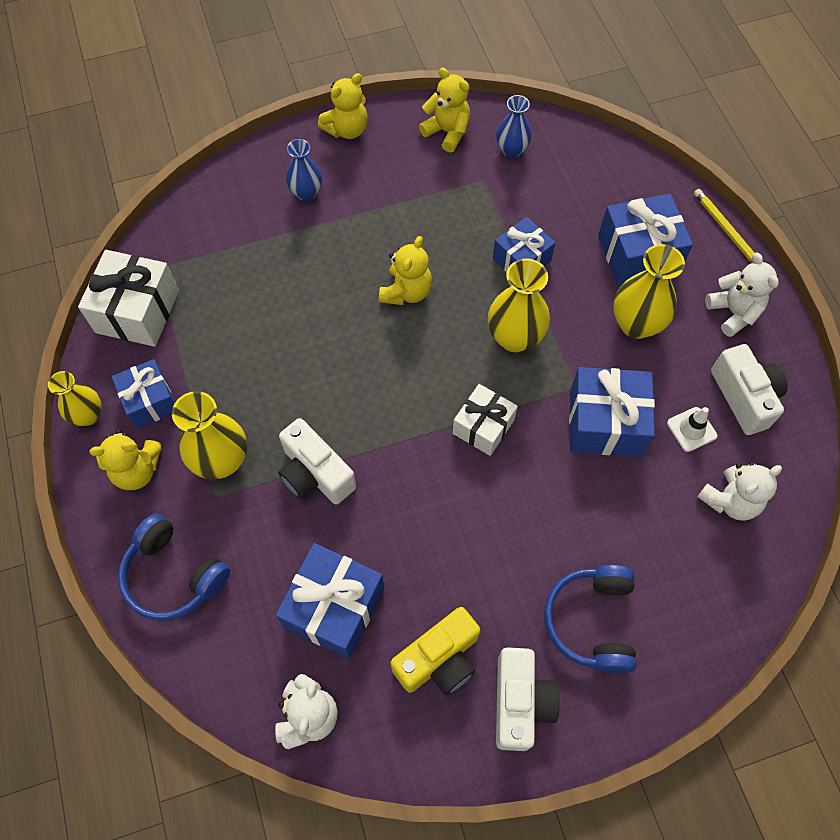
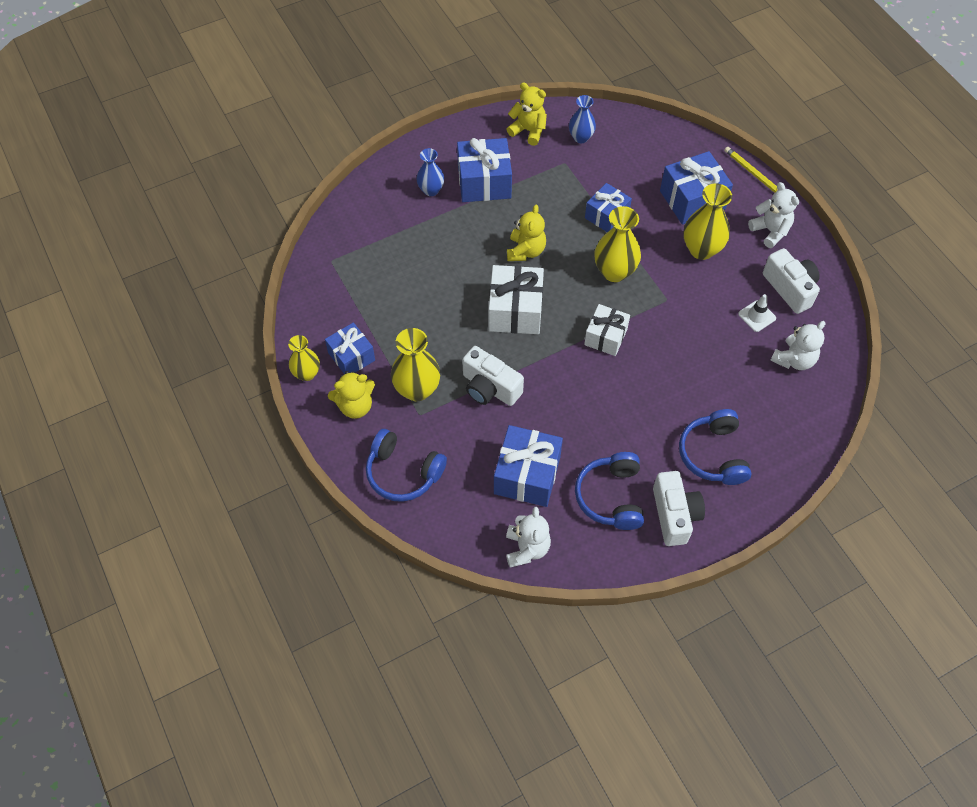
camera: 10 degrees left, 5 degrees down
white gift [78,250,179,347] -> white gift moved to [489,265,544,334]
yellow teddy bear [318,73,368,139] -> none
yellow camera [391,607,480,695] -> blue headphones [575,452,644,530]
blue gift [569,367,655,457] -> blue gift moved to [457,138,512,202]

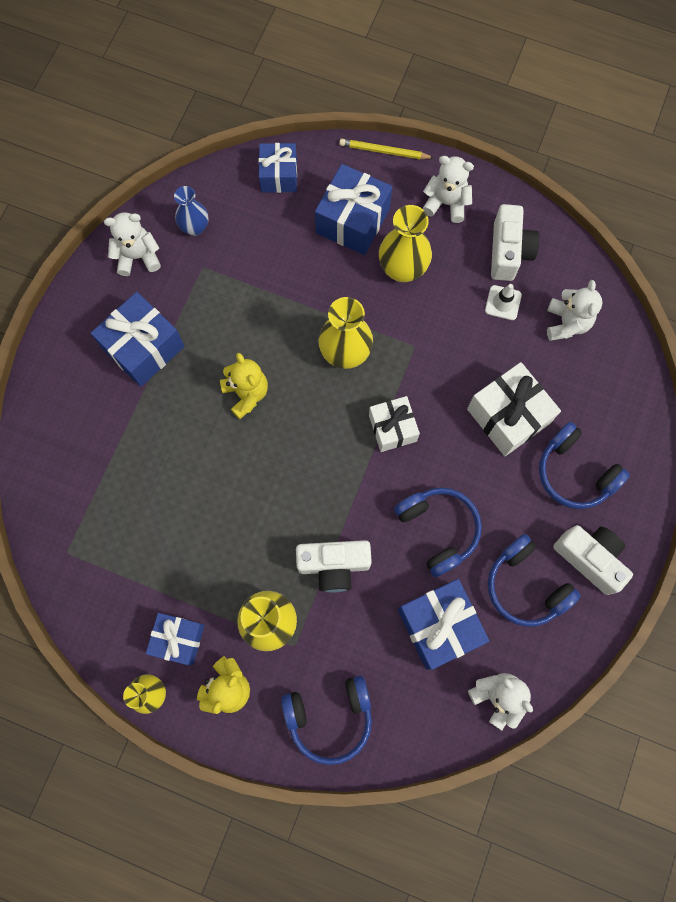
camera: 40 degrees left, 15 degrees up
blue vase [416,148,444,196] -> none
white gift [489,265,544,334] -> white gift moved to [467,362,561,456]
yellow teddy bear [507,82,547,146] -> white teddy bear [104,212,161,276]
blue gift [585,183,632,232] -> blue gift moved to [259,143,297,193]
white camera [763,248,820,314] -> white camera turned 75 degrees clockwise [491,204,540,281]
none -> blue headphones [394,488,482,577]

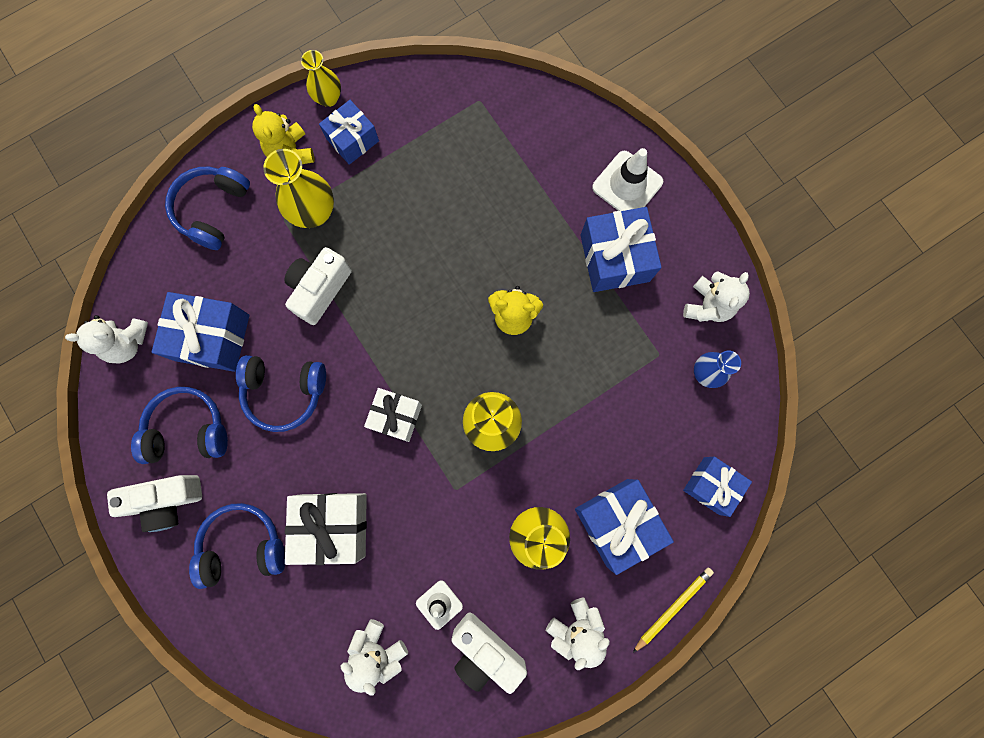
camera: 125 degrees right, 5 degrees up
none -> white traffic cone [592,148,663,211]

